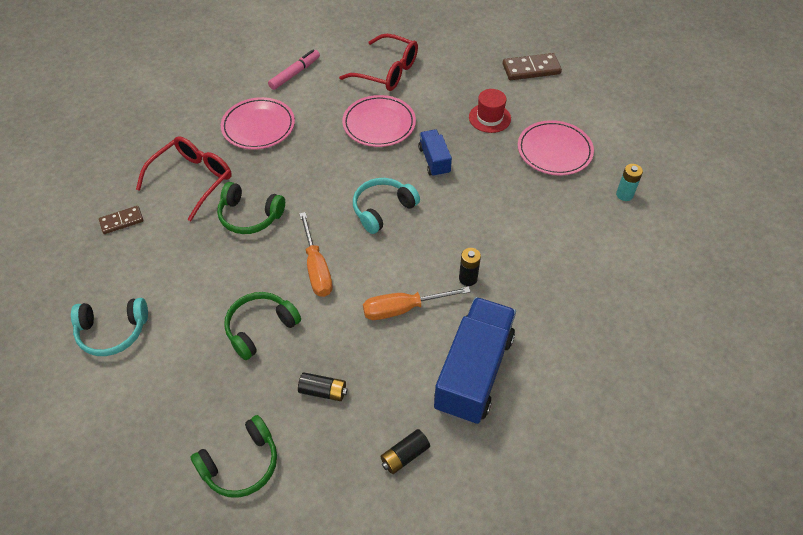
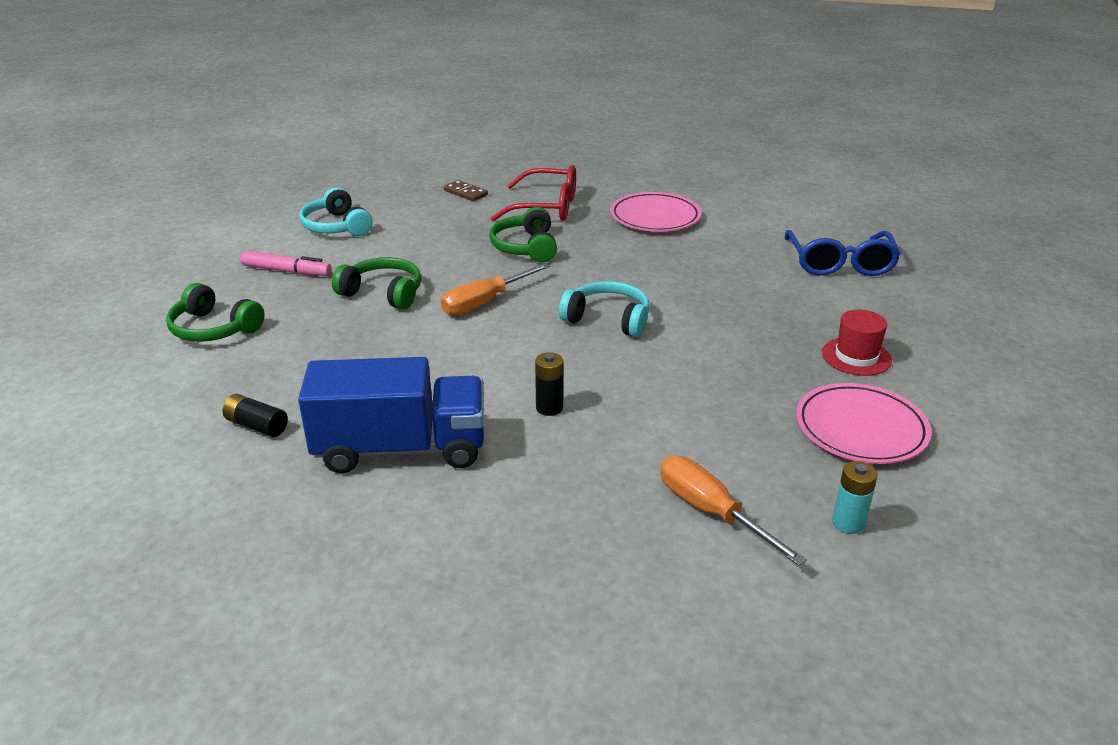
camera: 65 degrees right, 20 degrees down
pink marker [268,49,320,90] -> pink marker moved to [240,251,332,276]
black battery [298,372,347,401] -> none
red glasses [339,34,418,91] -> blue glasses [785,230,901,276]
pink plate [342,95,416,147] -> none
orange screwdriver [363,286,471,320] -> orange screwdriver moved to [660,456,807,566]
blue truck [418,129,452,177] -> none
brown domino [503,53,562,80] -> none

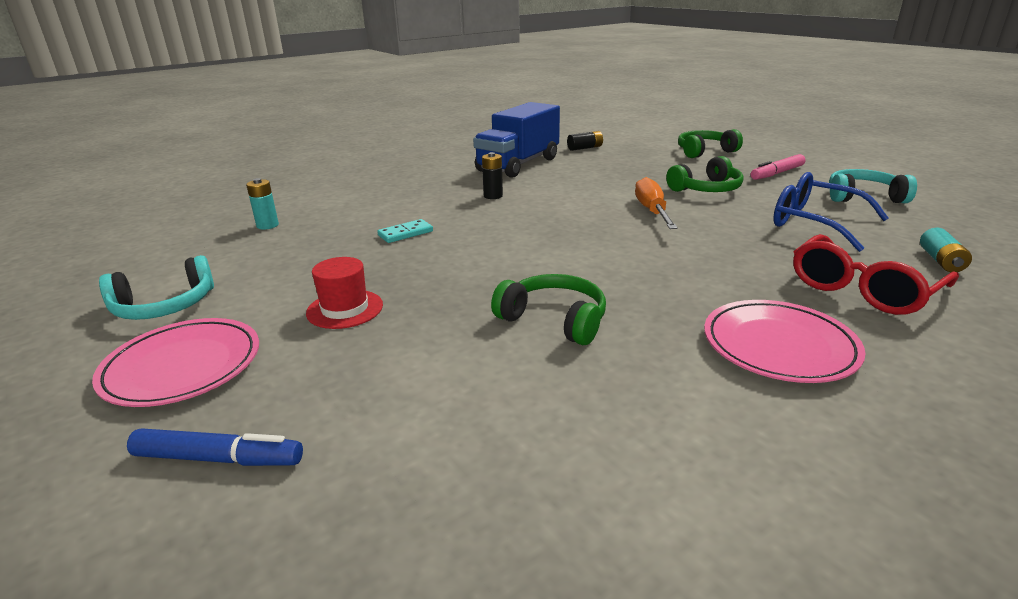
camera: 130 degrees right, 5 degrees down
brown domino [444,180,488,201] -> turquoise battery [920,228,972,272]
green headphones [489,207,557,263] -> green headphones moved to [491,274,606,345]
turquoise headphones [559,281,650,337] -> turquoise headphones moved to [99,255,214,320]
orange screwdriver [660,456,807,566] -> none
blue glasses [785,230,901,276] -> blue glasses moved to [773,172,889,252]
pink plate [796,383,932,464] -> pink plate moved to [92,318,259,407]
none -> blue marker [127,428,303,466]
none -> turquoise domino [377,219,433,243]

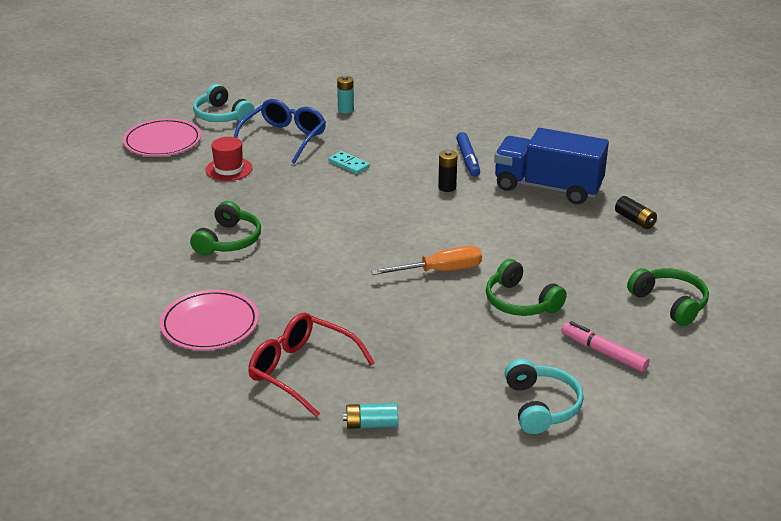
camera: 75 degrees right, 5 degrees up
blue marker [127,428,303,466] -> blue marker moved to [456,132,480,177]
blue glasses [773,172,889,252] -> blue glasses moved to [234,99,326,164]

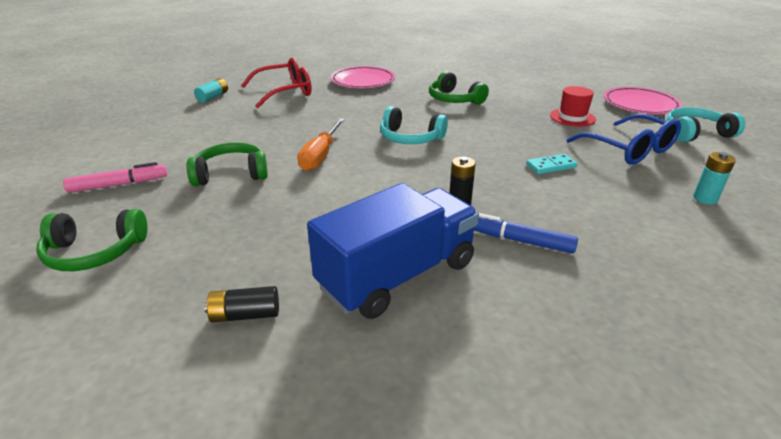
camera: 120 degrees right, 0 degrees up
turquoise headphones [505,359,584,434] -> turquoise headphones moved to [380,106,448,144]

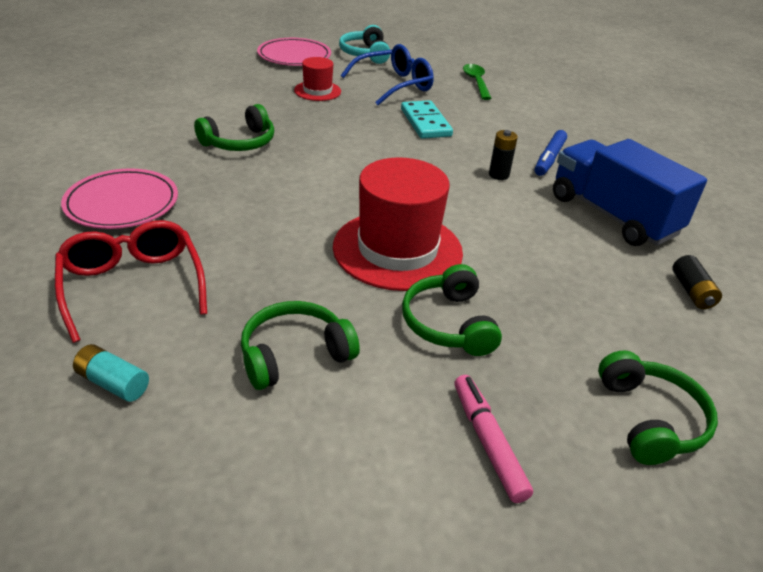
camera: 90 degrees left, 5 degrees up
orange screwdriver [297,118,345,171] -> red hat [333,157,463,291]
turquoise headphones [380,106,448,144] -> none
turquoise domino [526,154,577,174] -> turquoise domino [401,100,453,139], size x1.59
turquoise battery [693,152,736,205] -> green spoon [463,64,492,100]
none -> green headphones [241,301,360,390]

